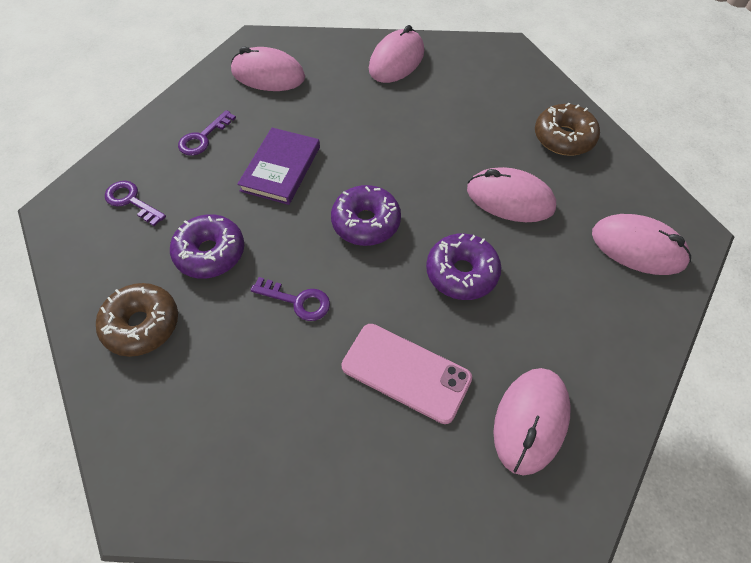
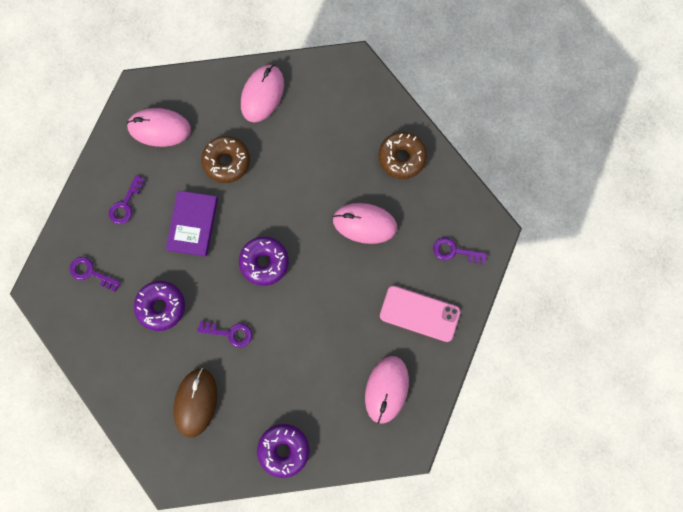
camera: 10 degrees left, 20 degrees up
brown donut [96,283,178,357] -> brown donut moved to [201,136,250,183]
pink phone [342,324,472,424] -> pink phone moved to [380,286,461,342]
purple donut [426,233,501,300] -> purple donut moved to [257,424,309,478]
pink mouse [592,214,691,275] -> purple key [433,237,487,264]
none -> brown mouse [173,368,217,438]

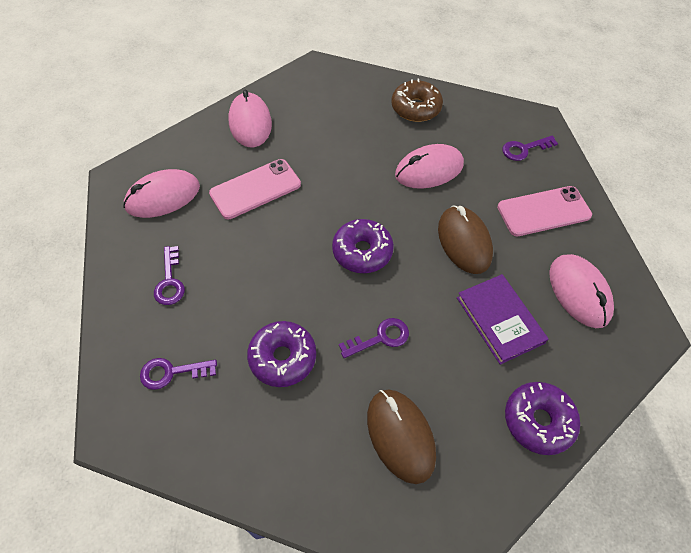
camera: 35 degrees left, 20 degrees down
purple book [166,191,218,257] -> purple book moved to [457,274,548,365]
brown donut [201,136,250,183] -> pink phone [209,159,301,219]
none -> brown mouse [438,205,493,274]

